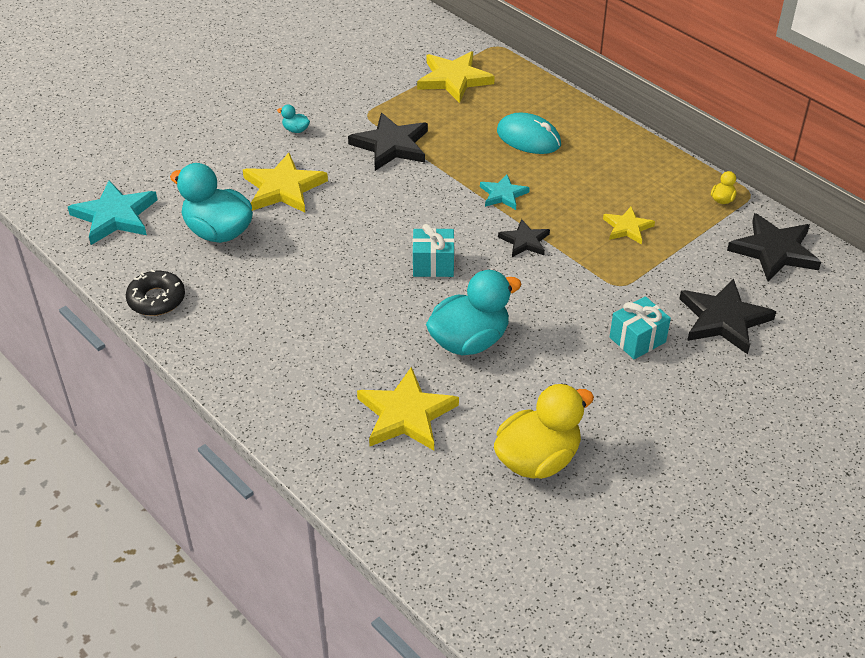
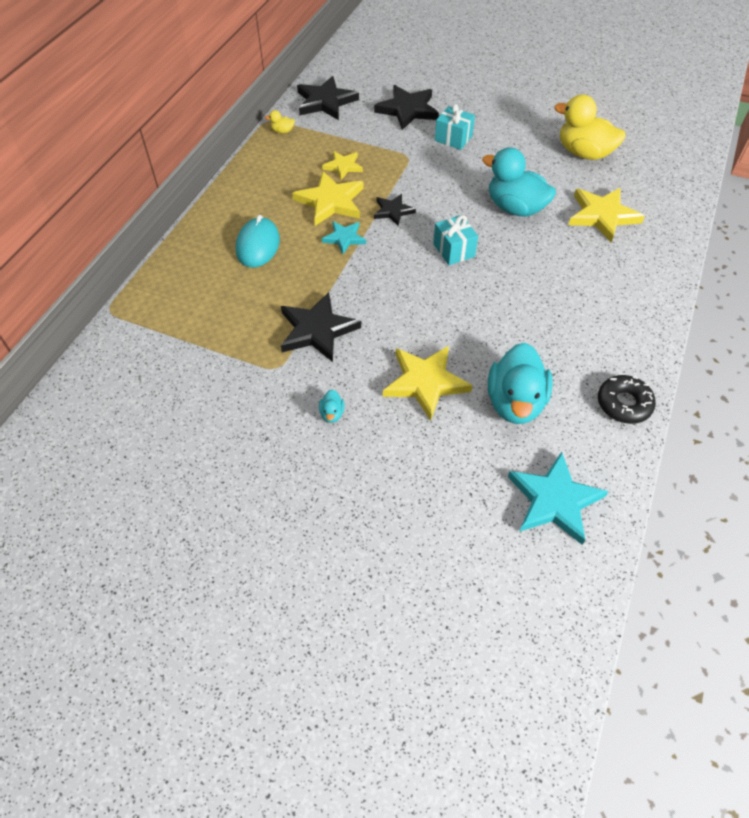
camera: 115 degrees left, 10 degrees up
yellow star [417,51,495,103] -> yellow star moved to [292,171,363,226]

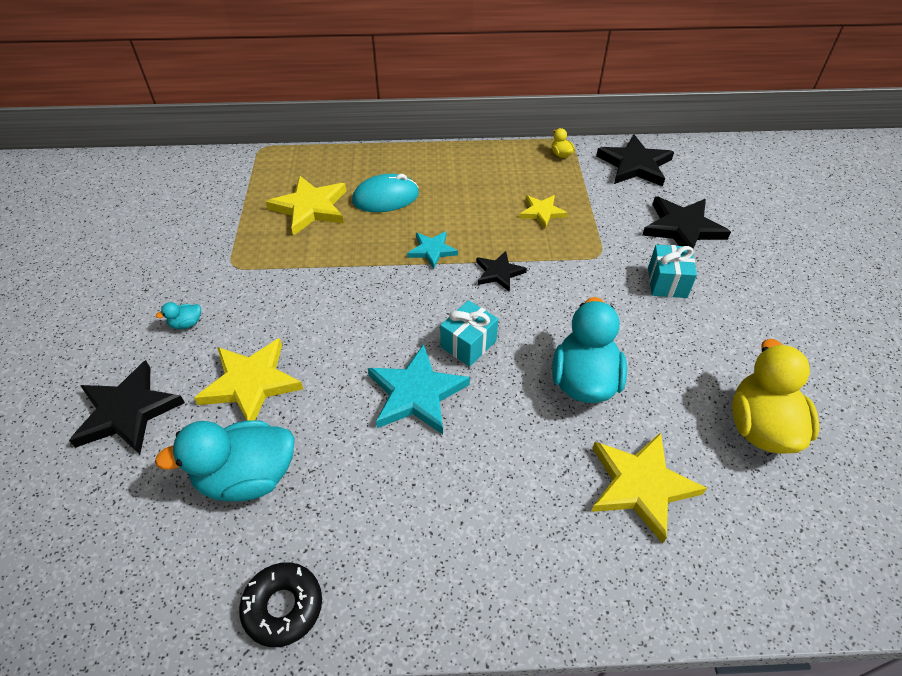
camera: 65 degrees right, 5 degrees down
black star [281,292,361,362] -> black star moved to [69,360,185,454]
yellow star [292,171,363,226] -> yellow star moved to [266,176,346,236]
turquoise star [508,452,609,545] -> turquoise star moved to [368,344,470,434]

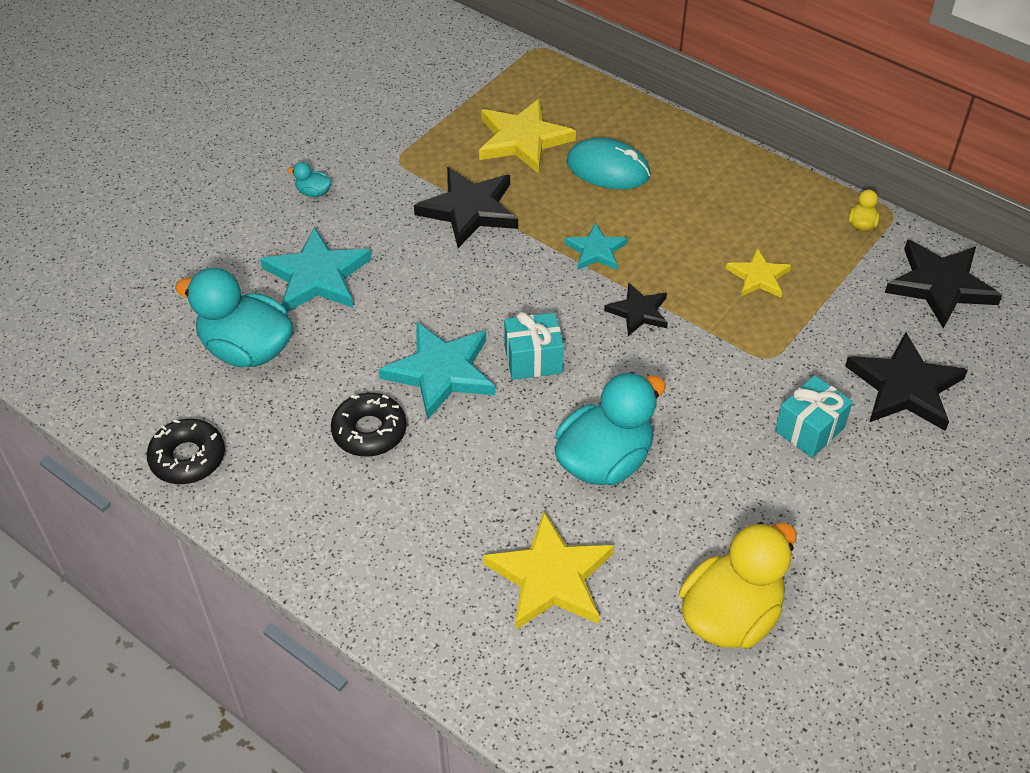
camera: 40 degrees right, 0 degrees up
black star [69,360,185,454] -> black star moved to [414,167,518,248]
yellow star [194,338,303,421] -> turquoise star [260,227,372,312]
none -> black donut [331,393,407,457]

